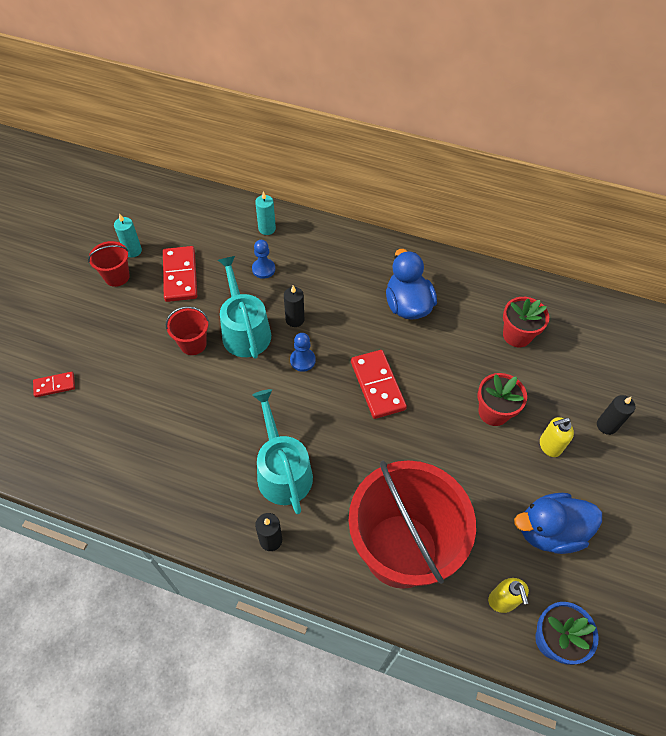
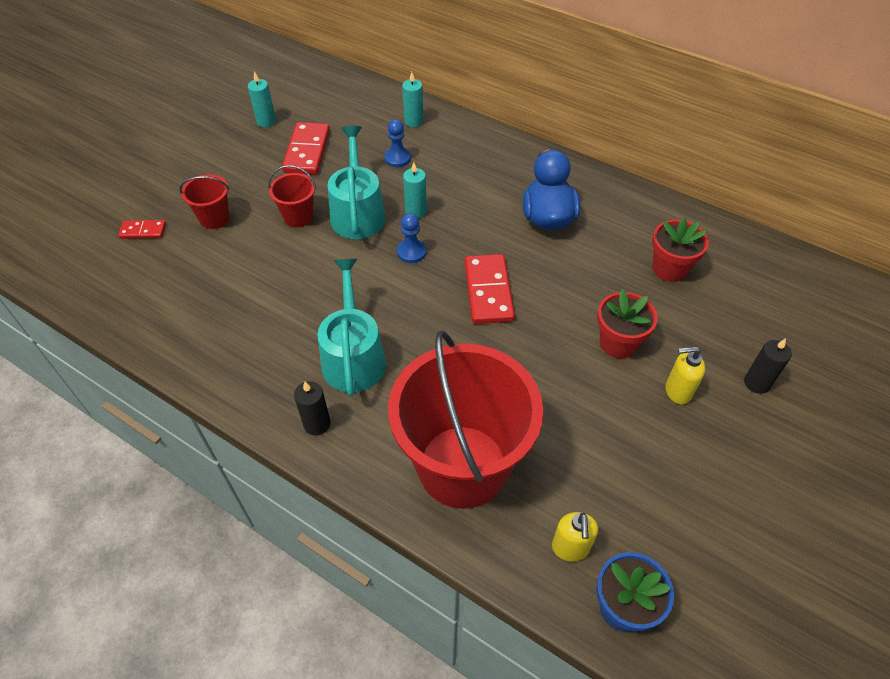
camera: 15 degrees right, 5 degrees down
red bucket [88,241,130,287] -> red bucket moved to [180,174,230,229]
black candle [284,286,304,327] -> turquoise candle [403,162,427,218]
blue duck [514,493,602,554] -> none

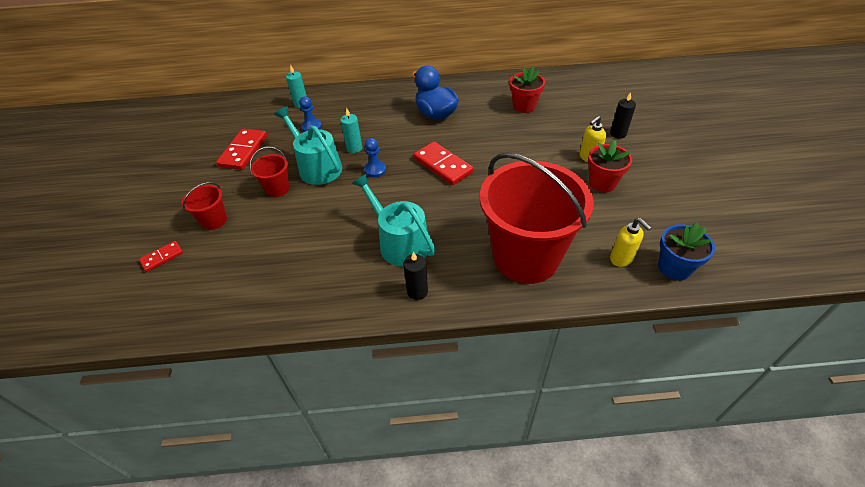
camera: 35 degrees left, 5 degrees down
turquoise candle [248,71,276,127] -> none
red domino [282,122,330,175] -> red domino turned 45 degrees clockwise [216,129,267,170]
red flower pot [597,289,658,358] -> red flower pot moved to [588,140,632,193]

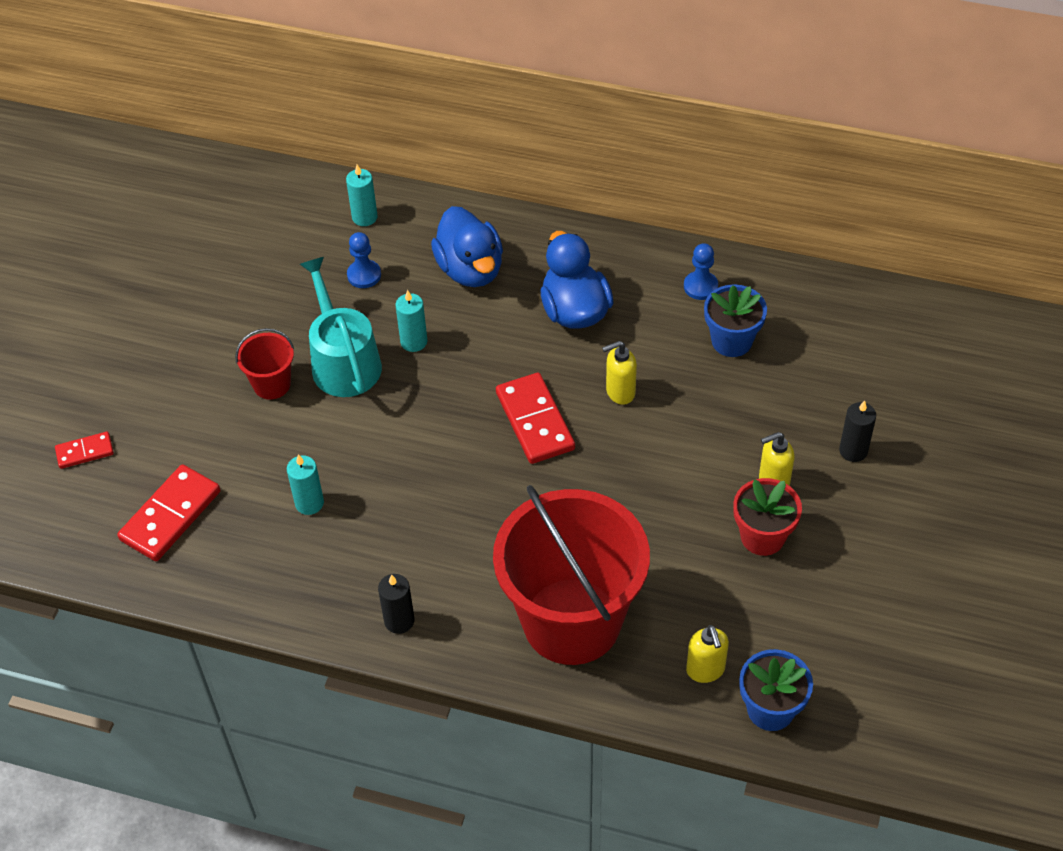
camera: 20 degrees right, 5 degrees up
red bucket [182,182,227,230] -> none
red domino [216,129,267,170] -> red domino moved to [117,464,220,561]
turquoise watering can [352,174,436,266] -> none
blue pawn [364,138,386,177] -> blue pawn moved to [684,243,718,300]
red flower pot [510,66,545,113] -> blue flower pot [704,284,767,357]
none -> turquoise candle [287,454,324,515]
none -> blue duck [431,206,503,287]
none -> yellow soap dispenser [602,341,637,405]

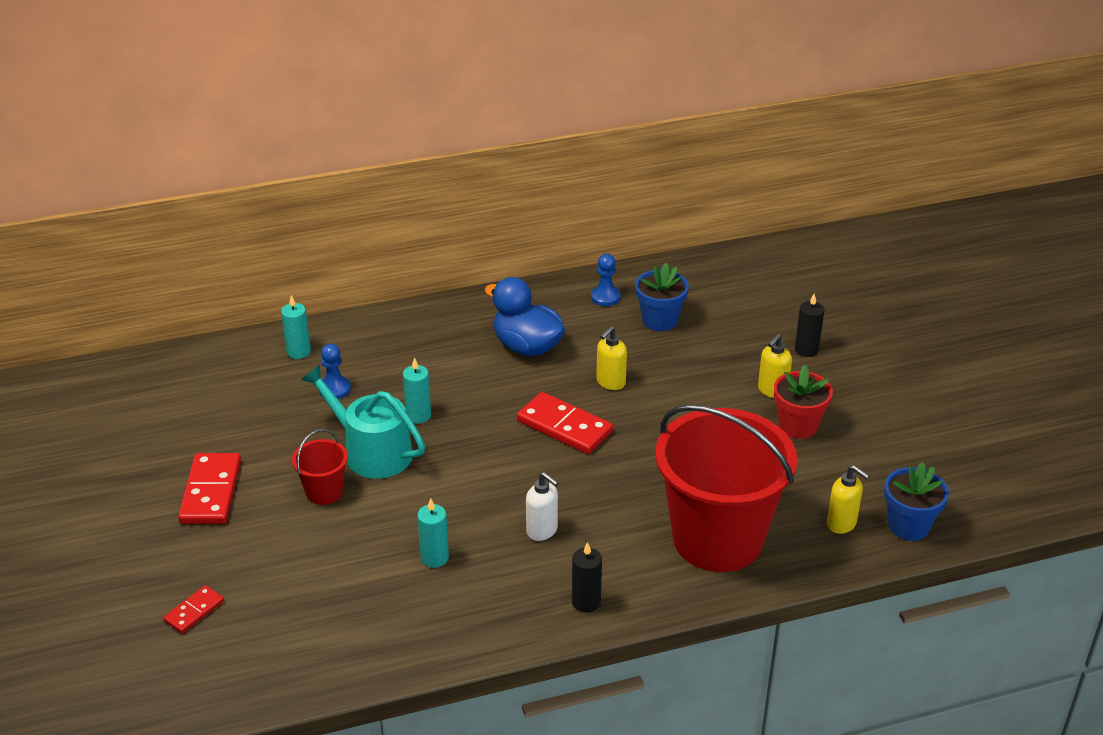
camera: 35 degrees left, 15 degrees down
red domino [117,464,220,561] -> red domino moved to [178,453,241,524]
blue duck [431,206,503,287] -> none
none -> white soap dispenser [526,472,559,541]

